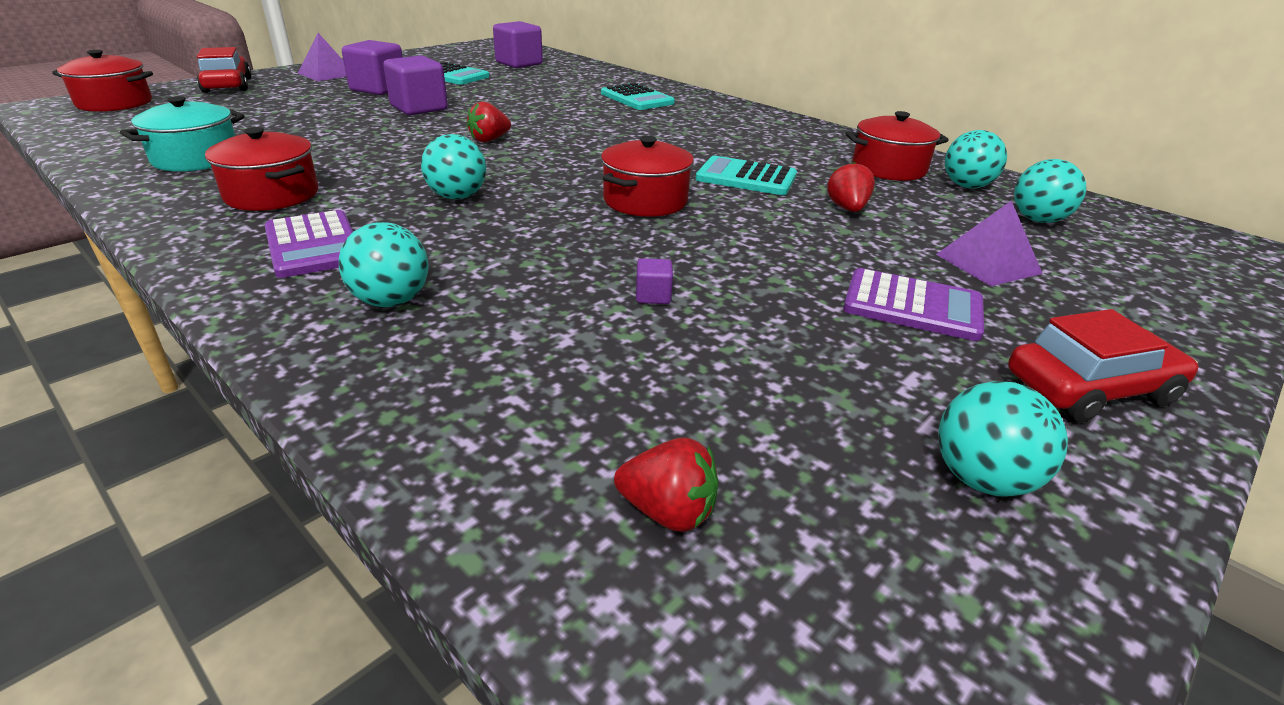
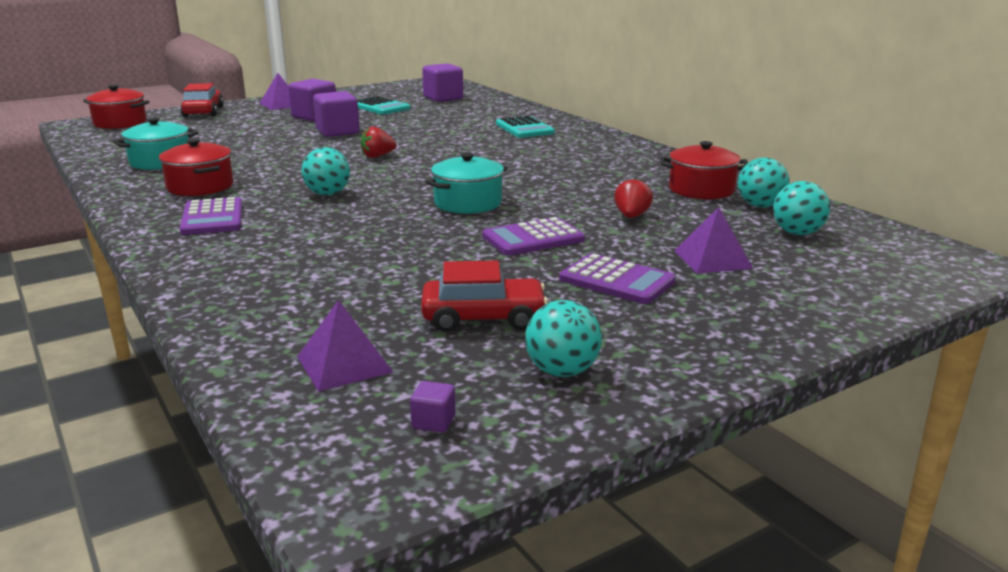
camera: 15 degrees right, 10 degrees down
turquoise ball [339,222,429,307] -> none
red pot [601,136,694,217] -> turquoise pot [425,152,508,214]
red strawberry [614,437,719,532] -> purple pyramid [297,300,394,392]
purple cube [636,258,673,304] -> purple cube moved to [410,381,456,432]
turquoise calculator [696,156,797,195] -> none
red car [1008,309,1198,422] -> red car moved to [421,261,548,332]
none -> purple calculator [482,217,585,256]

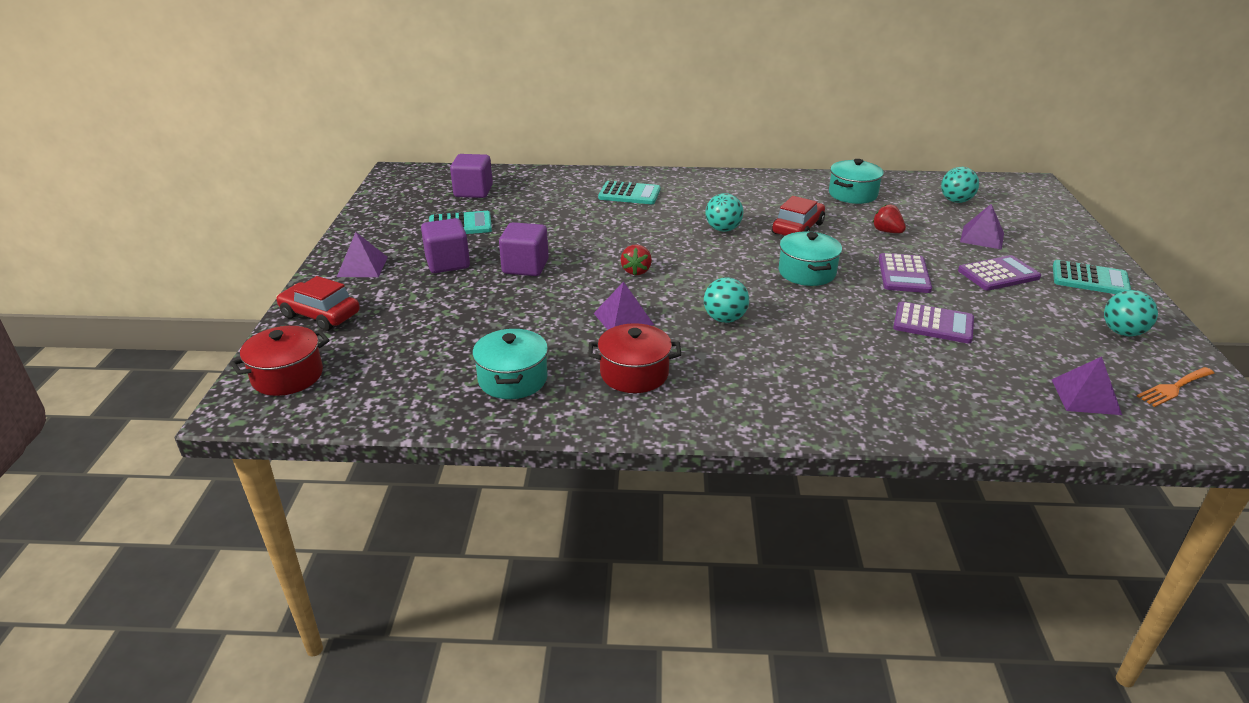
camera: 55 degrees left, 10 degrees up
purple calculator [180,197,242,235] -> purple calculator moved to [893,301,974,344]
purple cube [410,381,456,432] -> orange fork [1137,367,1215,407]
red car [421,261,548,332] -> red car moved to [772,196,825,236]
red pot [660,141,748,199] -> turquoise pot [829,159,884,204]
turquoise ball [738,158,789,208] -> turquoise ball moved to [705,193,743,232]
none -> purple pyramid [593,281,654,330]
none -> turquoise calculator [1053,260,1131,294]

